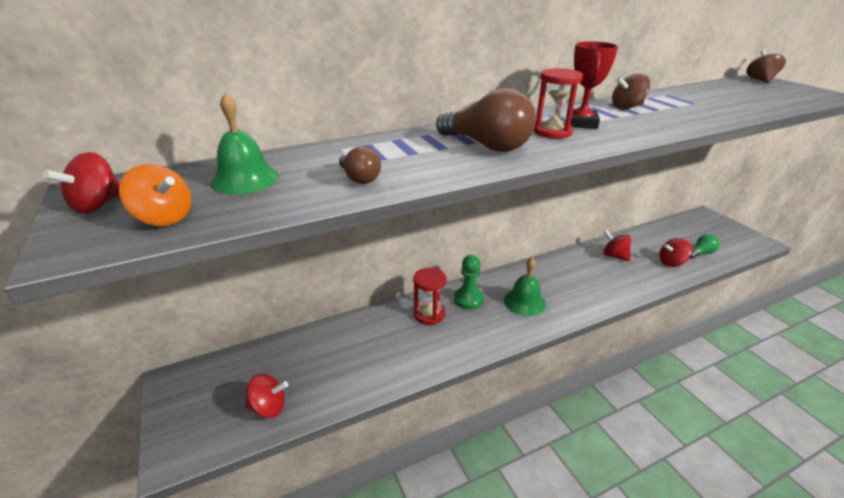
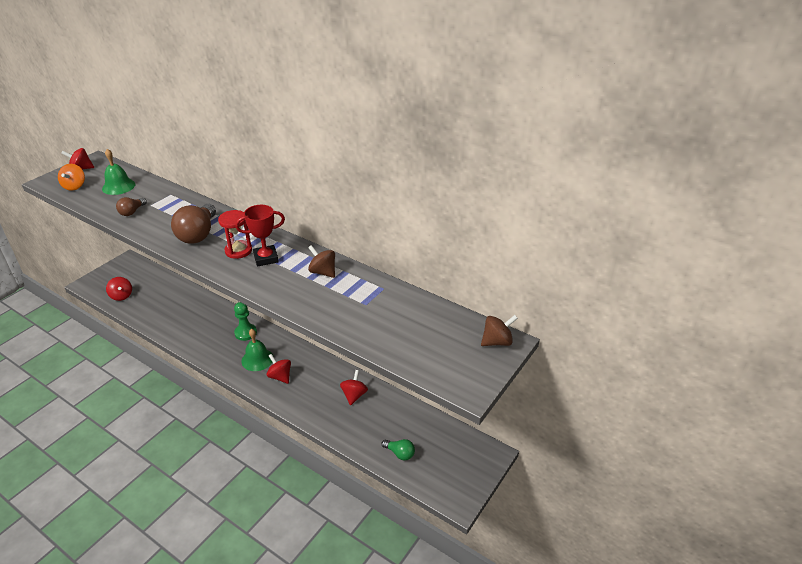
camera: 60 degrees right, 5 degrees up
red hourglass [413,268,446,325] -> none
red spinning top [659,238,692,267] -> red spinning top moved to [267,354,291,384]

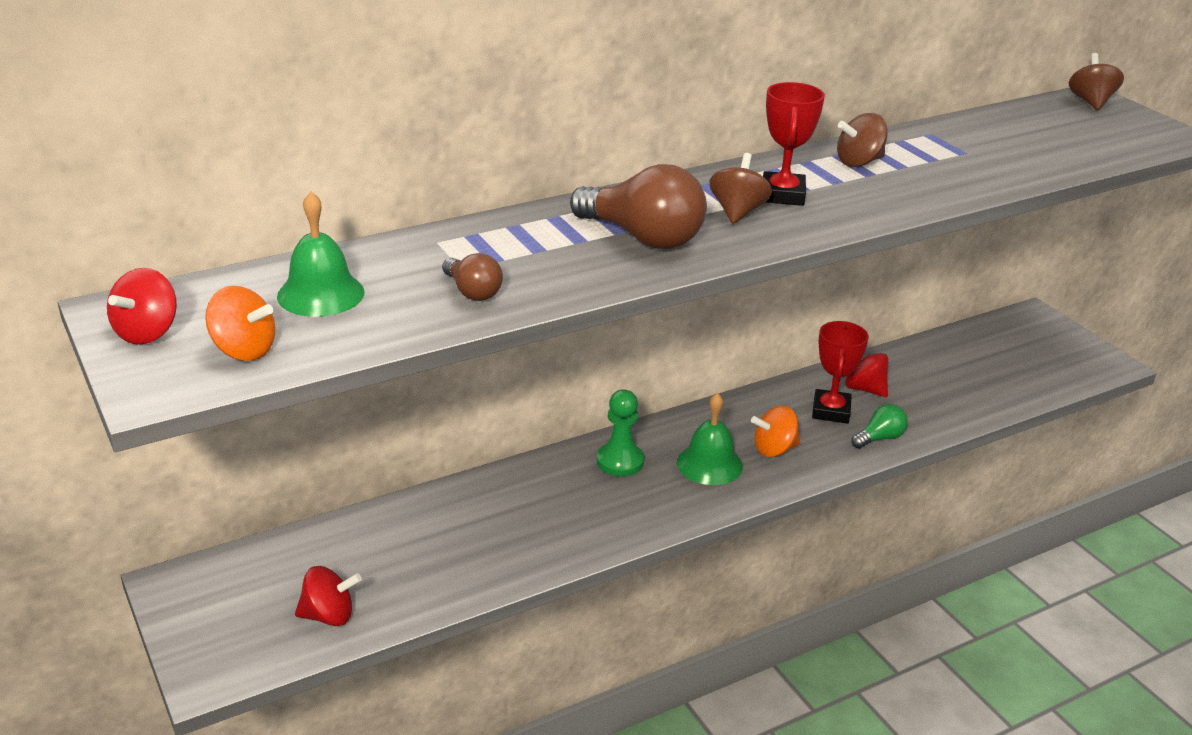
camera: 65 degrees left, 5 degrees down
red hourglass [218,210,252,259] -> brown spinning top [709,153,772,224]
red spinning top [267,354,291,384] -> orange spinning top [751,406,800,457]
green light bulb [382,439,415,460] -> green light bulb moved to [852,404,908,449]
none -> red trophy [812,321,869,424]

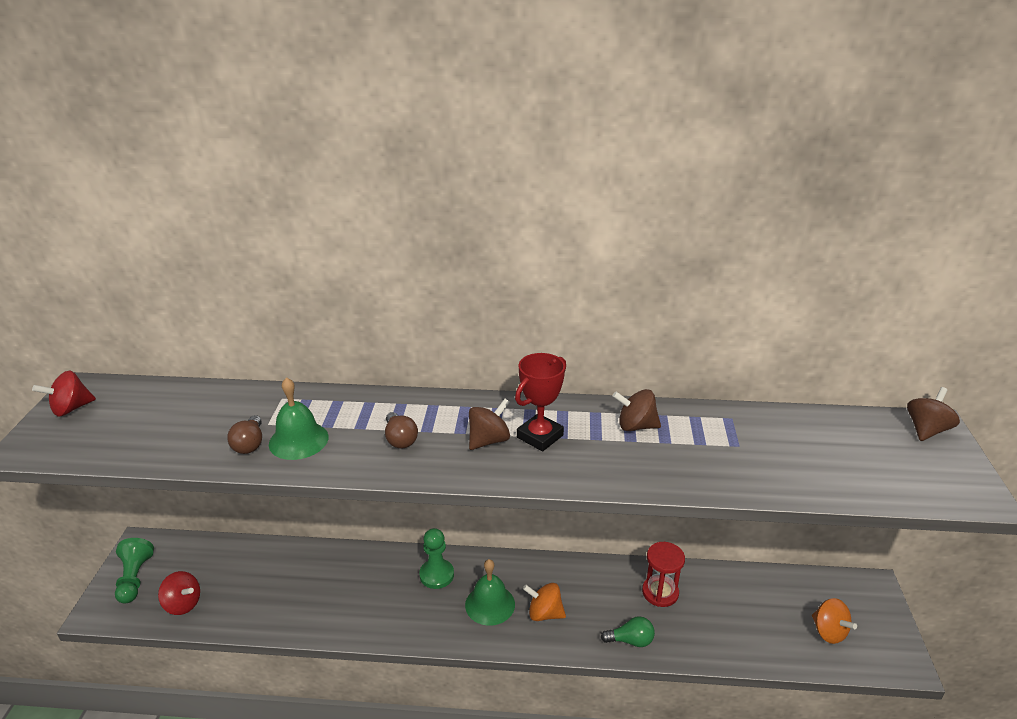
camera: 35 degrees right, 0 degrees up
orange spinning top [205,286,276,361] -> orange spinning top moved to [812,598,857,644]
green bell [277,192,365,317] -> green bell moved to [269,377,329,460]
brown light bulb [570,164,707,249] -> brown light bulb [385,412,418,448], size x0.52
red trophy [812,321,869,424] -> none
red spinning top [845,353,888,397] -> red hourglass [642,542,685,607]
none -> green pawn [115,538,154,603]

